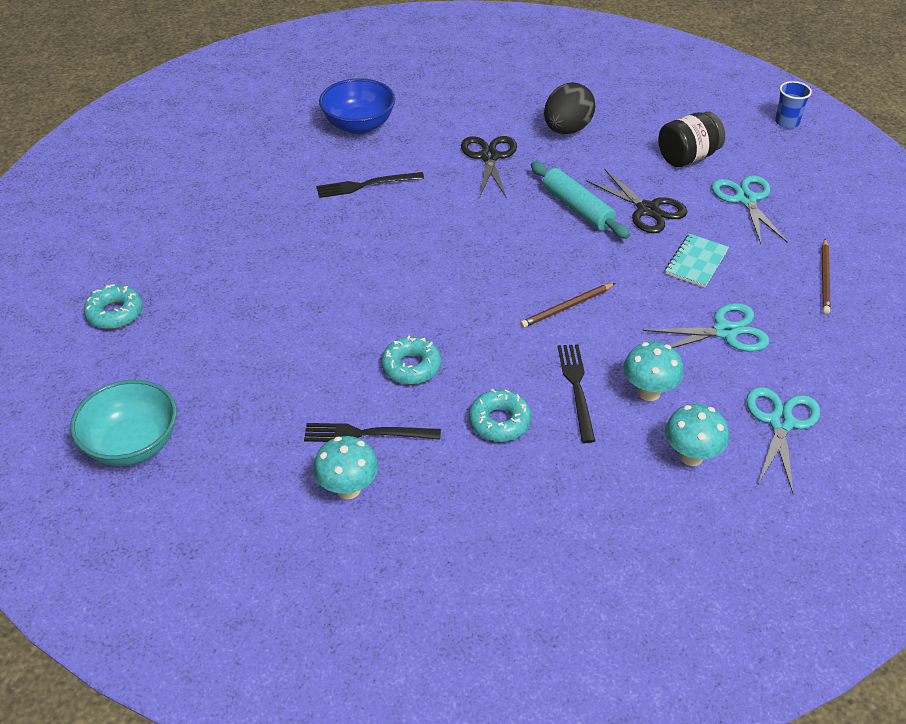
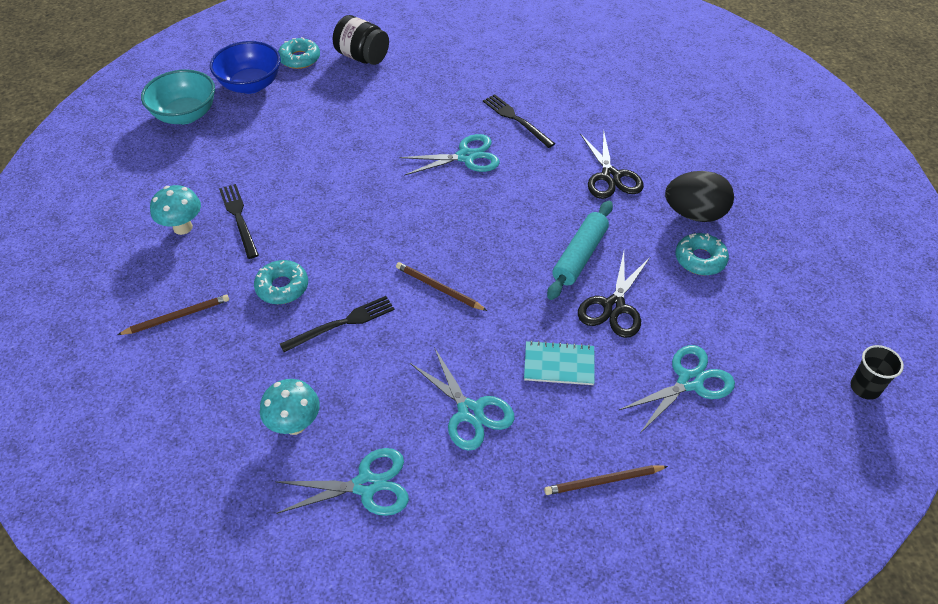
camera: 65 degrees right, 5 degrees up
blue bowl [319,78,395,134] -> blue bowl moved to [210,41,281,94]
turquoise donut [381,336,441,384] -> turquoise donut moved to [676,233,729,276]
black scissors [461,136,517,199] -> black scissors turned 105 degrees clockwise [580,129,644,199]
turquoise mushroom [623,342,684,401] -> none
black jar [658,112,725,167] -> black jar moved to [333,15,389,65]
blue cup [775,81,812,128] -> black cup [851,345,904,400]
none -> brown pencil [117,295,229,335]
none -> turquoise scissors [399,134,500,176]

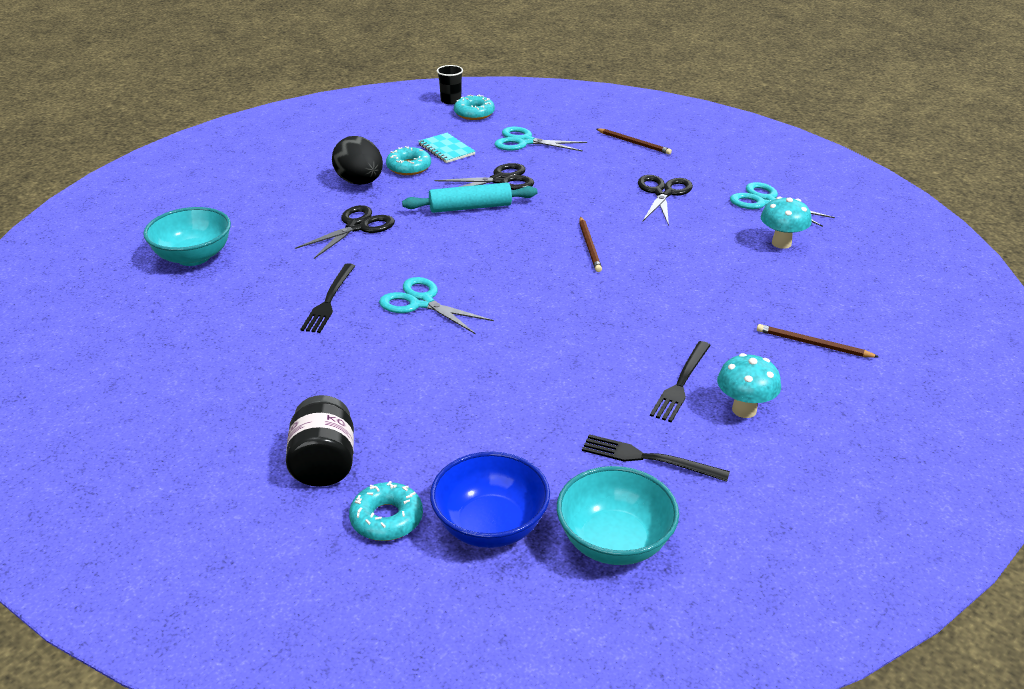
camera: 130 degrees left, 15 degrees down
turquoise donut [254,260,308,304] -> turquoise donut moved to [454,95,495,120]
black fork [280,296,395,352] -> black fork moved to [582,434,730,482]
turquoise scissors [410,347,514,451] -> black scissors [638,175,693,226]
turquoise notebook [524,340,595,385] -> turquoise notebook moved to [418,133,476,163]
none -> turquoise bowl [143,207,231,266]

